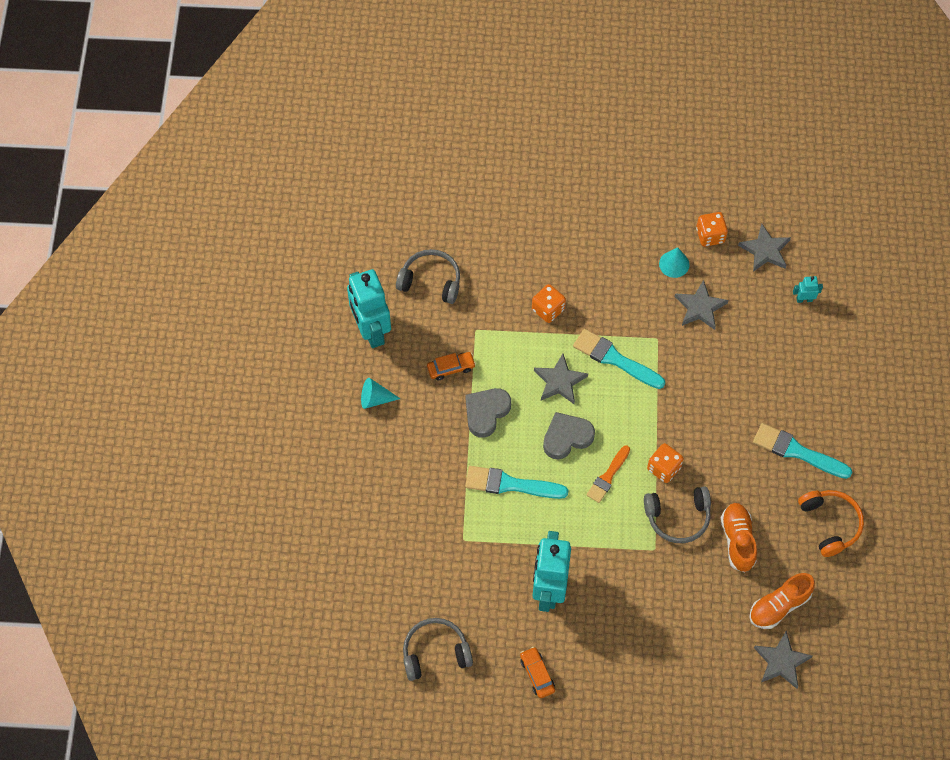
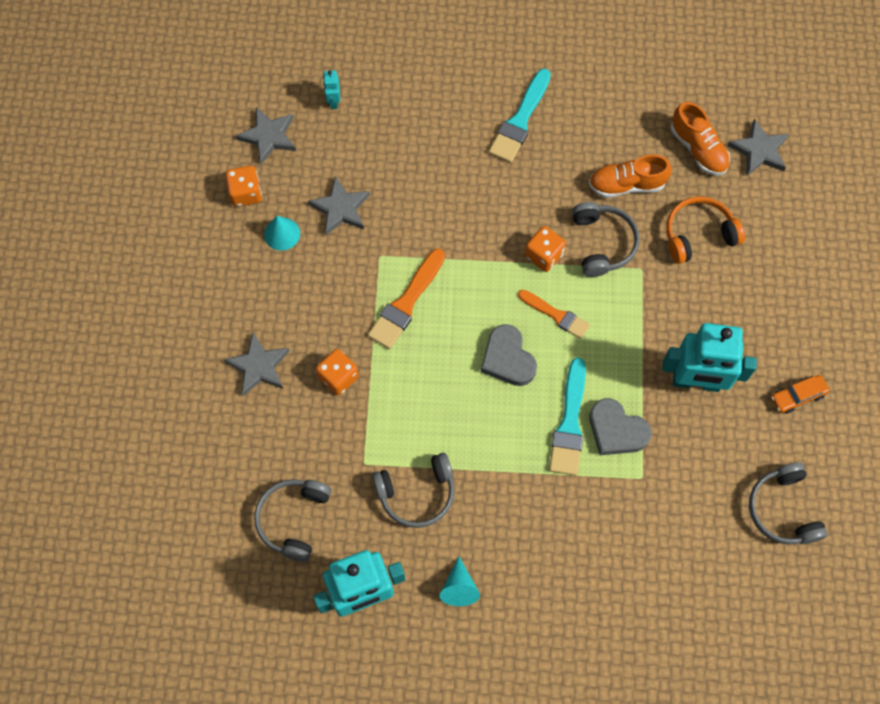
camera: 90 degrees left, 5 degrees up
orange car [427,352,476,380] -> grey headphones [372,453,455,528]
grey heart [465,388,511,438] -> grey heart moved to [590,398,651,455]
grey star [534,354,588,404] -> grey star moved to [224,333,290,396]
turquoise brush [573,329,665,389] -> orange brush [368,249,445,349]
orange headphones [798,490,864,557] -> orange headphones moved to [666,196,745,264]

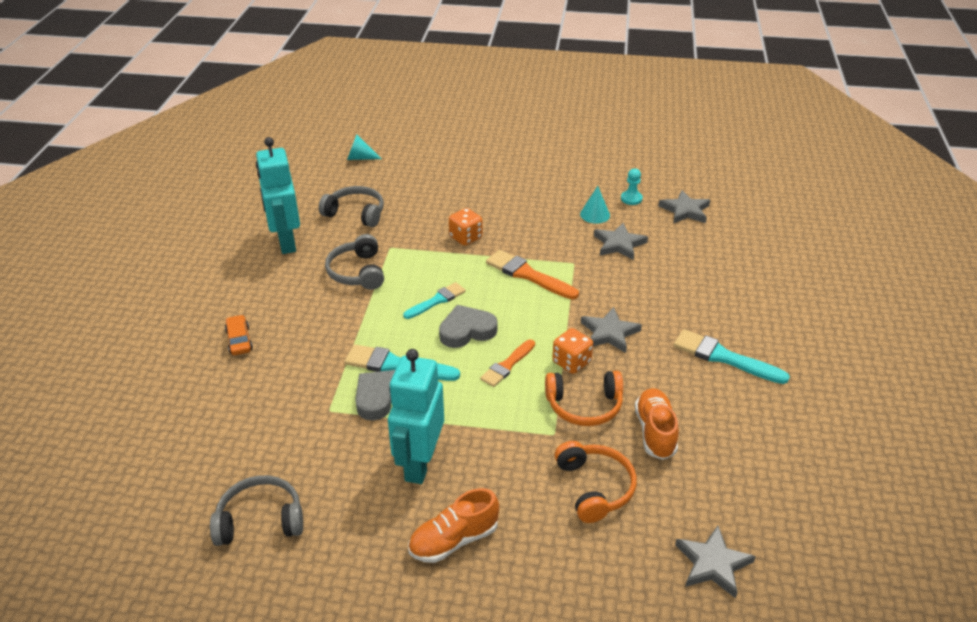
camera: 95 degrees right, 30 degrees down
grey star [224,333,290,396] -> grey star moved to [581,307,642,353]
orange dice [225,166,262,207] -> turquoise pawn [621,169,643,205]
turquoise robot [323,70,340,109] -> none
turquoise cone [440,556,480,606] -> turquoise cone moved to [347,134,381,160]
grey headphones [572,202,640,277] -> orange headphones [545,371,623,426]
orange shoe [671,102,730,176] -> orange shoe moved to [408,488,499,563]
orange car [771,375,830,414] -> orange car moved to [225,315,253,355]
none -> turquoise brush [403,282,466,319]

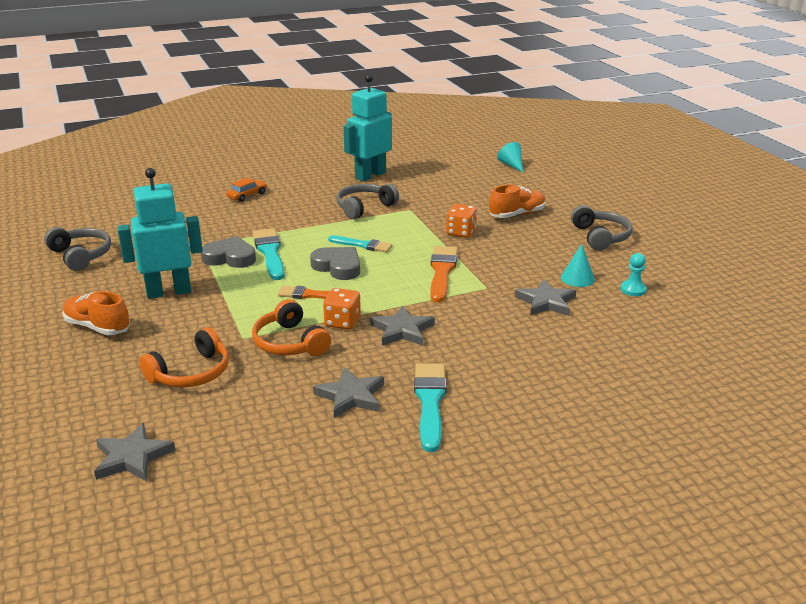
camera: 60 degrees right, 10 degrees down
grey headphones [319,186,384,227] -> grey headphones moved to [571,205,633,251]
orange shoe [635,388,679,460] -> orange shoe moved to [489,185,546,218]
grey star [658,190,710,224] -> grey star moved to [313,367,384,418]

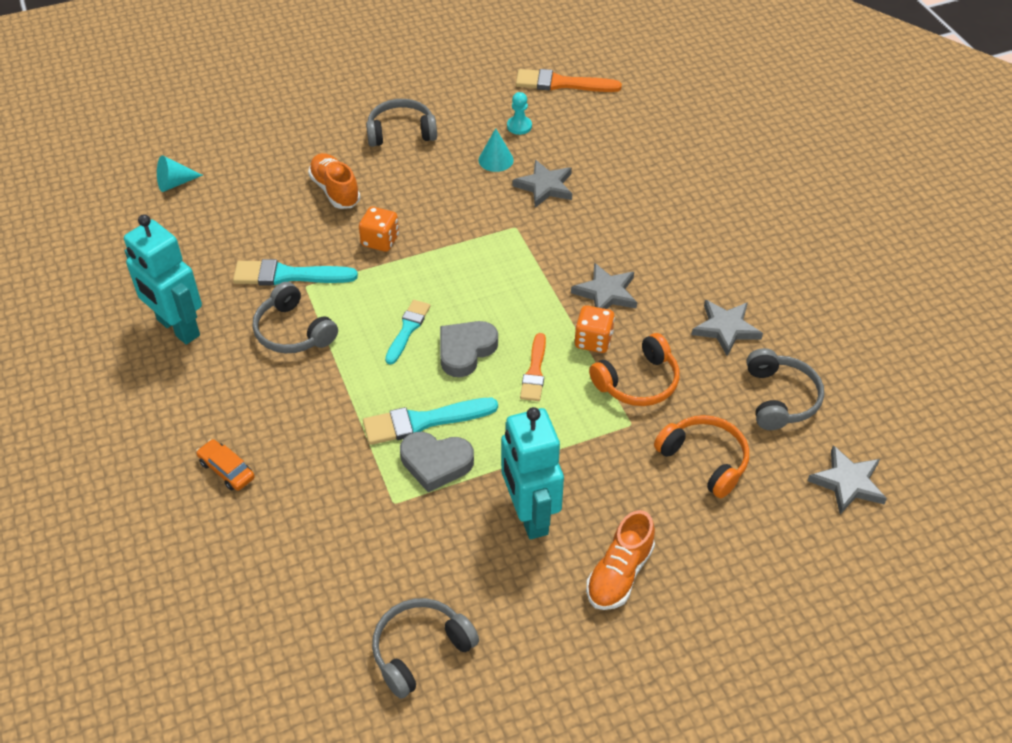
camera: 90 degrees left, 20 degrees up
grey heart [201,236,256,268] -> grey heart turned 90 degrees counterclockwise [400,432,474,492]
turquoise brush [414,363,447,452] -> turquoise brush moved to [233,259,358,286]
orange brush [430,246,458,303] -> orange brush moved to [516,69,622,92]
none -> grey headphones [747,348,824,430]

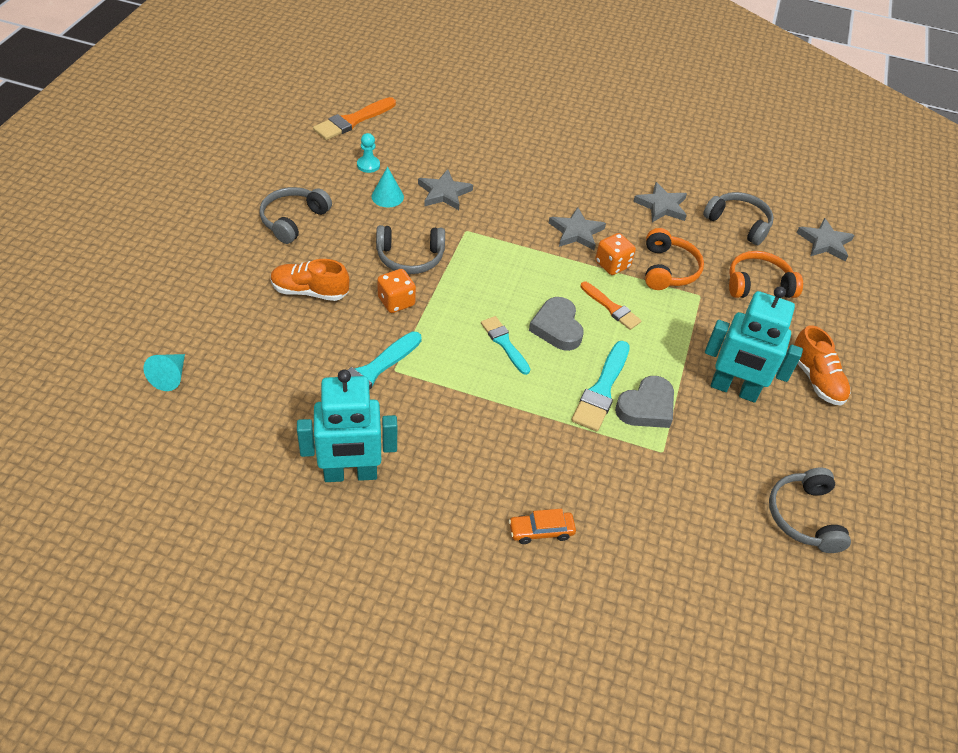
camera: 55 degrees left, 0 degrees up
grey headphones [252,282,338,353] -> grey headphones moved to [376,225,445,274]

